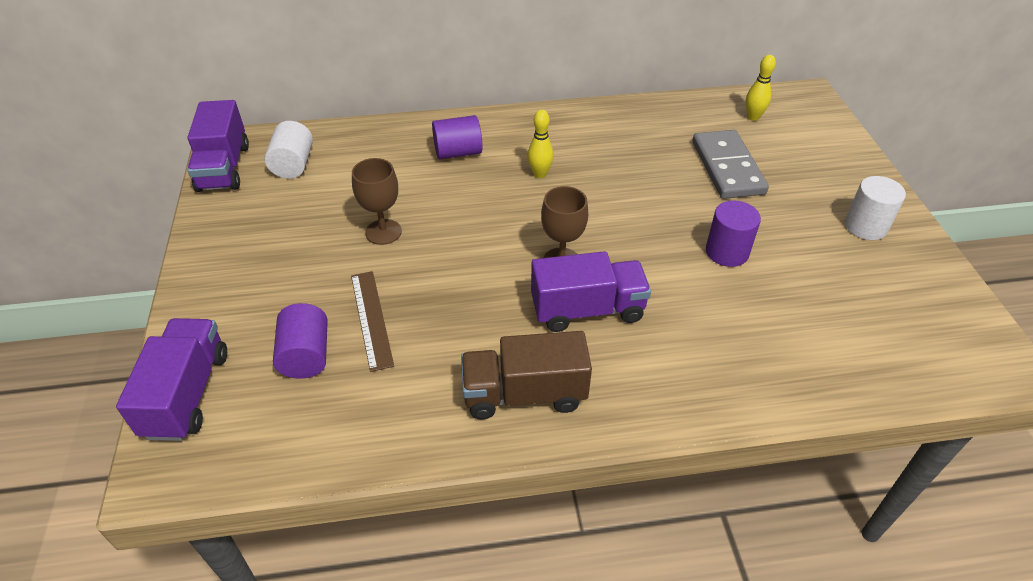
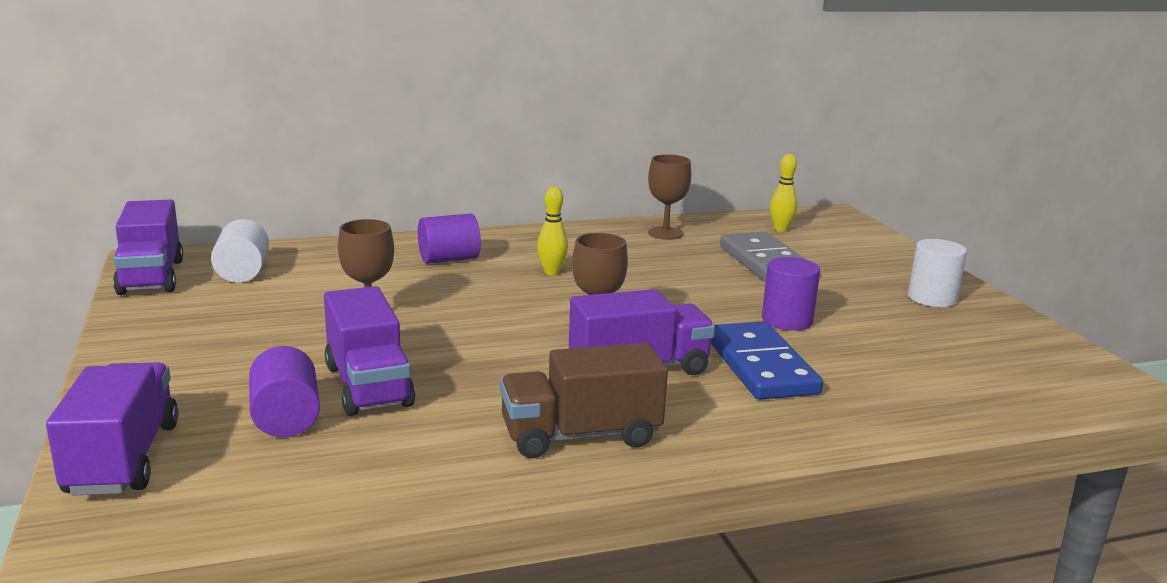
camera: 10 degrees left, 25 degrees down
brown ruler [351,271,394,372] -> purple truck [324,286,415,416]
none -> brown goblet [648,154,691,240]
none -> blue domino [711,321,823,400]

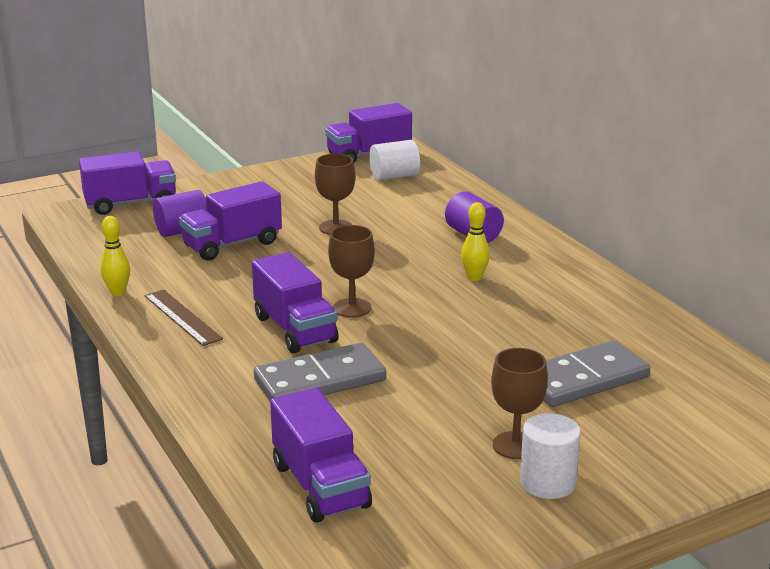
camera: 80 degrees right, 5 degrees up
brown truck [500,343,668,458] -> brown ruler [145,290,223,346]
brown goblet [648,154,691,240] -> brown goblet moved to [491,348,548,459]
blue domino [711,321,823,400] -> grey domino [254,343,386,401]
purple cylinder [762,257,820,331] -> none
yellow bowling pin [770,154,797,232] -> yellow bowling pin moved to [101,216,130,296]
none -> purple truck [270,388,372,522]

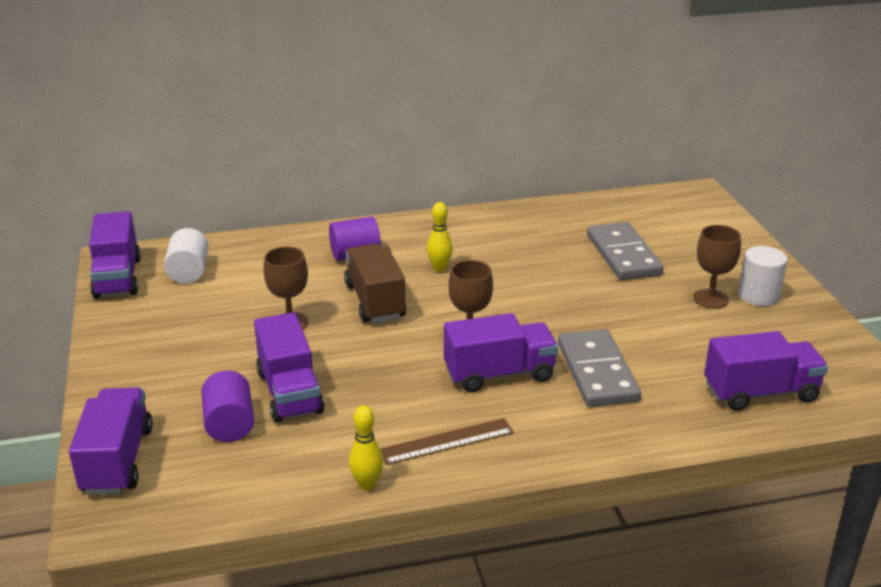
camera: 75 degrees left, 5 degrees up
none -> brown truck [344,244,406,323]

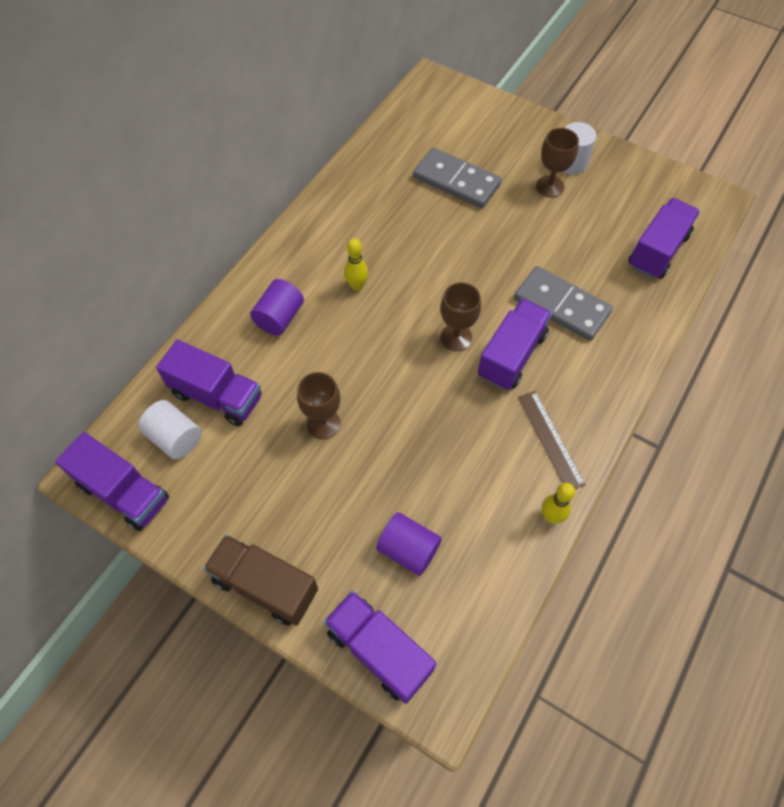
camera: 45 degrees left, 30 degrees up
purple truck [254,312,324,423] -> purple truck moved to [156,339,262,426]
brown truck [344,244,406,323] -> brown truck moved to [203,535,318,626]
brown ruler [380,418,514,465] -> brown ruler turned 45 degrees counterclockwise [518,391,586,489]

